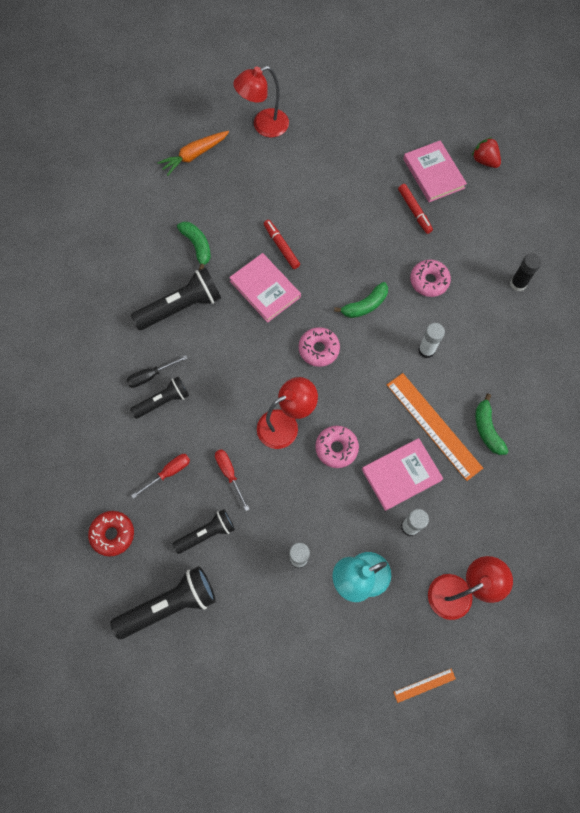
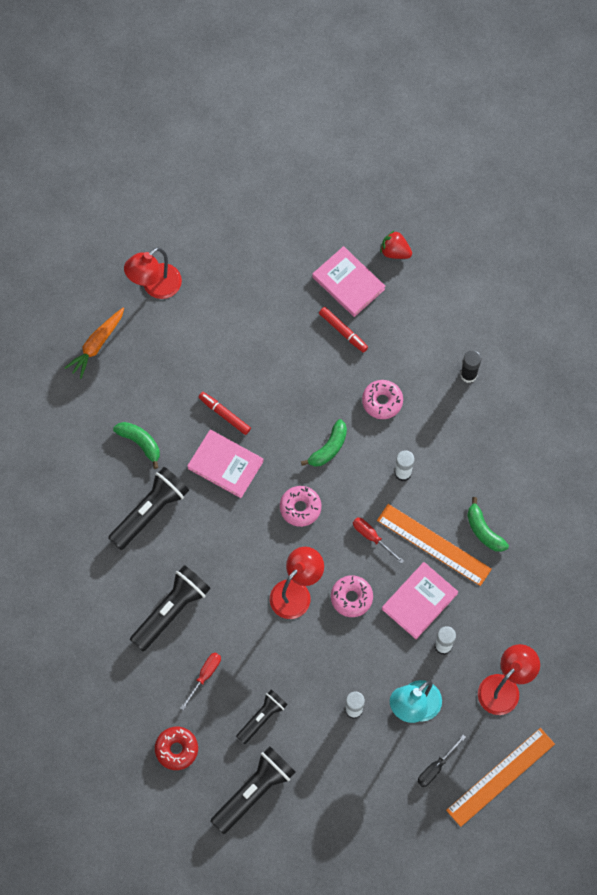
camera: 20 degrees left, 0 degrees up
black screwdriver [126,355,187,388] -> black screwdriver moved to [418,735,466,787]
black flashlight [130,377,189,419] -> black flashlight [130,565,211,652], size x1.60
red screwdriver [215,449,249,511] -> red screwdriver moved to [353,518,404,564]
orange ruler [393,669,456,703] -> orange ruler [446,728,555,827], size x2.20

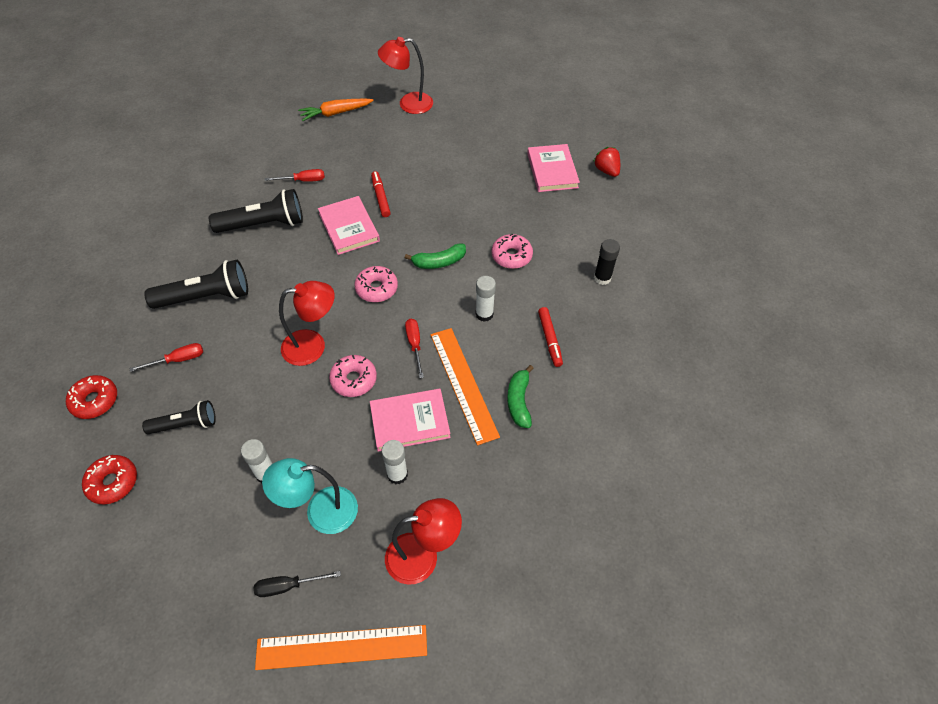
camera: 35 degrees right, 15 degrees down
green banana [113,422,160,469] -> red screwdriver [265,169,325,182]
black flashlight [210,747,295,834] -> red donut [82,455,137,504]
red marker [319,307,368,353] -> red marker moved to [538,307,563,367]

